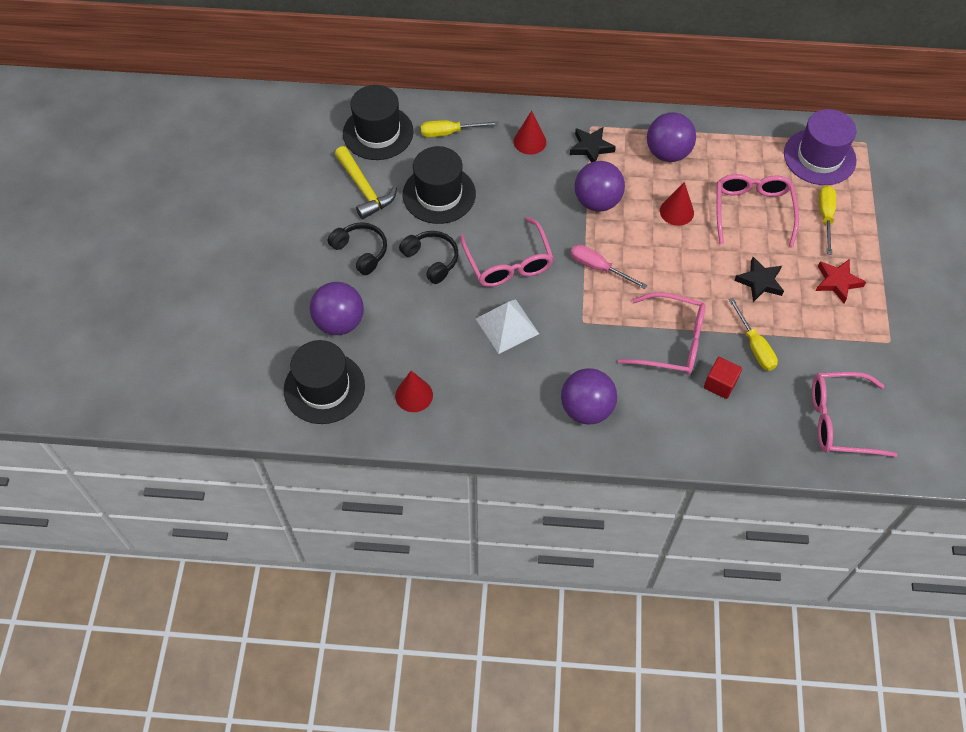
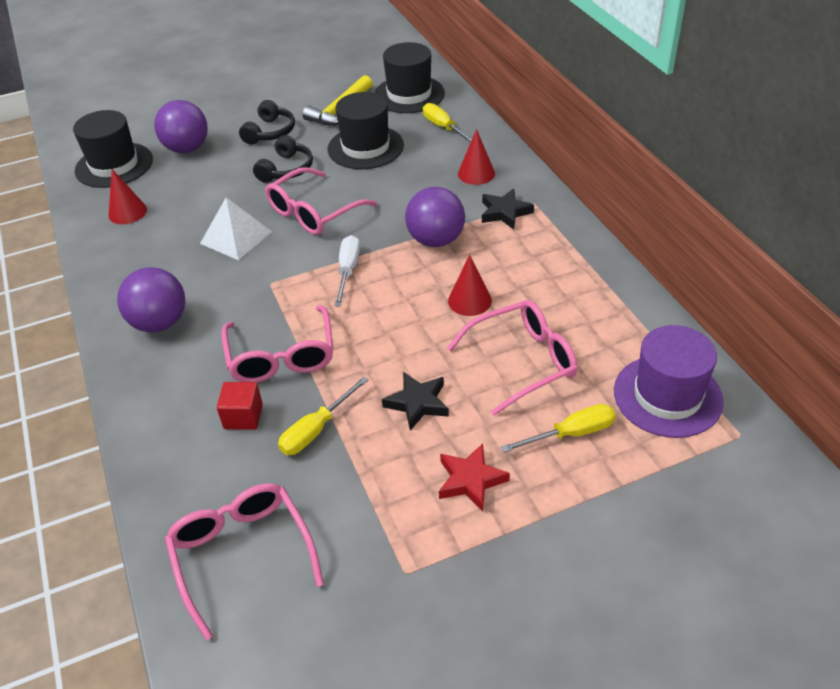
camera: 65 degrees right, 15 degrees down
pink screwdriver [570,244,647,289] -> white screwdriver [335,235,360,306]
purple ball [647,112,696,162] -> none

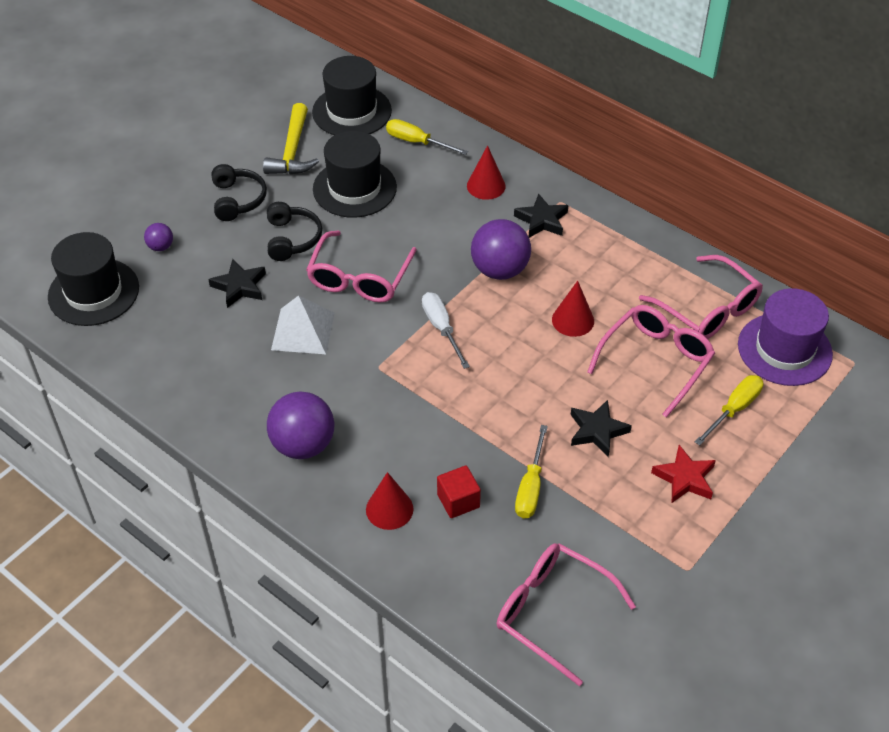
camera: 30 degrees left, 5 degrees up
red cone [108,169,147,224] -> red cone moved to [366,472,414,530]
purple ball [154,100,208,153] -> purple ball [144,223,173,251], size x0.48
pink glasses [221,305,333,383] -> pink glasses moved to [639,255,763,339]
none -> black star [208,259,266,308]

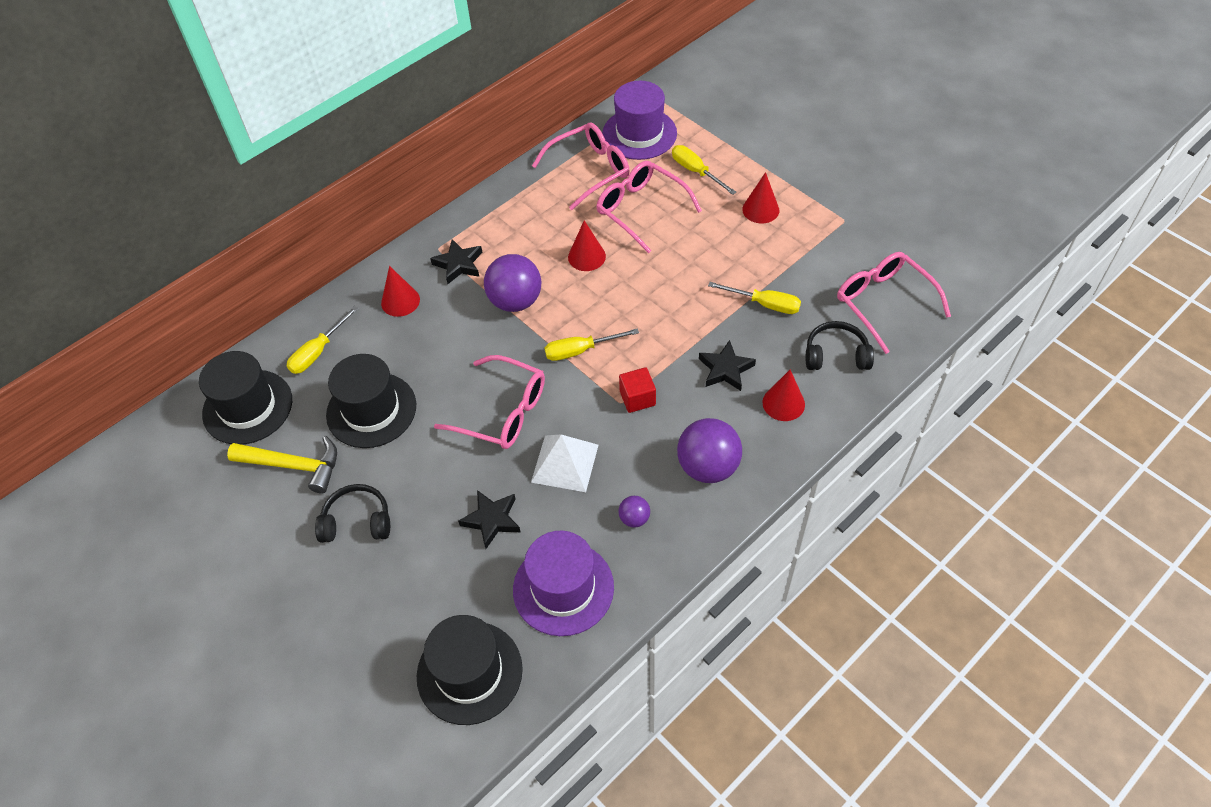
camera: 80 degrees left, 5 degrees up
purple ball [144,223,173,251] -> purple ball moved to [618,496,650,527]
black headphones [267,202,322,261] -> black headphones moved to [806,321,874,370]
white screwdriver [422,292,470,369] -> yellow screwdriver [545,328,639,361]
red cube [437,466,481,518] -> red cube moved to [619,367,656,413]
pink glasses [497,543,636,686] -> pink glasses turned 105 degrees clockwise [837,252,951,354]
black star [571,400,632,457] -> black star moved to [699,340,756,391]
red star [651,445,716,503] -> red cone [742,172,779,223]
none -> purple hat [513,531,614,636]

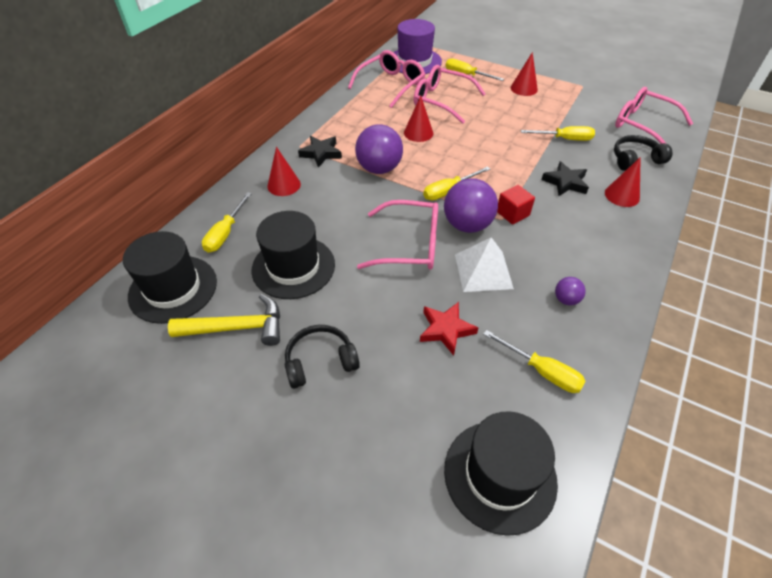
camera: 20 degrees left, 5 degrees down
black star [458,490,521,549] -> red star [420,302,478,356]
purple hat [513,531,614,636] -> yellow screwdriver [483,330,586,393]
purple ball [677,418,742,483] -> purple ball moved to [444,178,498,233]

